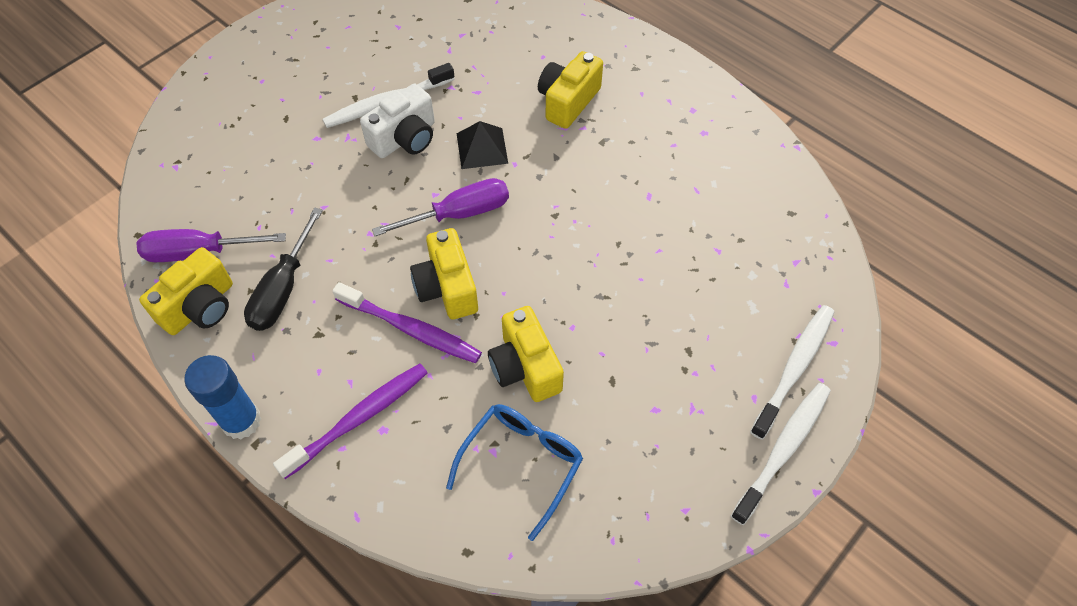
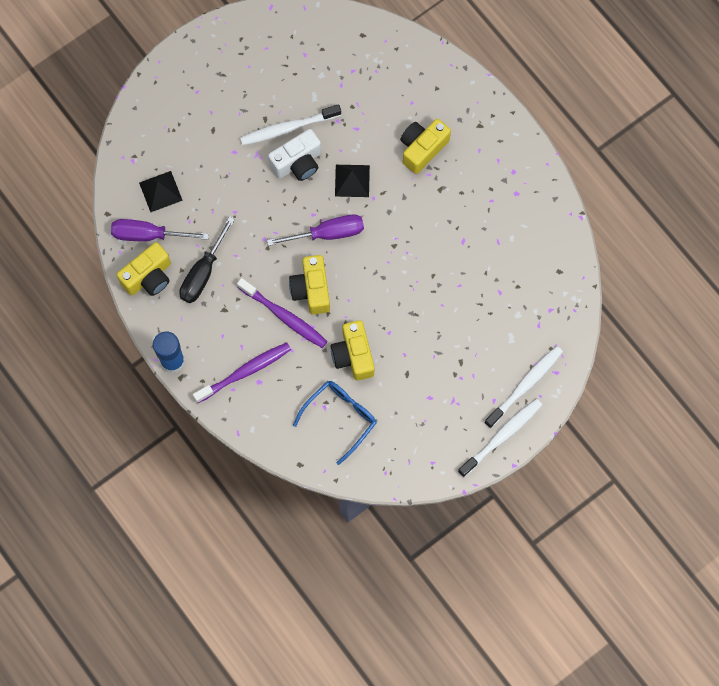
camera: 10 degrees right, 15 degrees up
none -> black pyramid [139,171,183,212]

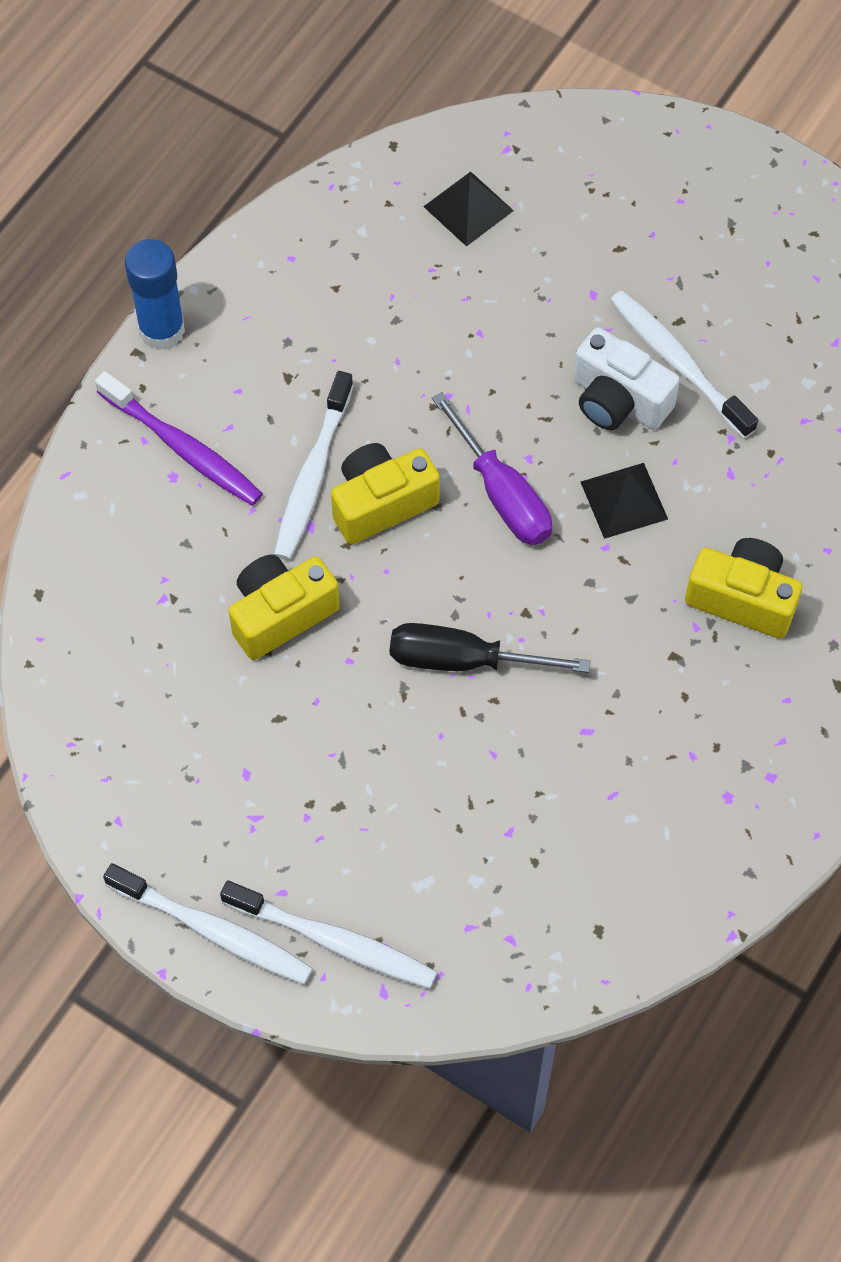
camera: 70 degrees right, 10 degrees down
purple screwdriver [111,219,209,241] -> none
yellow camera [116,242,171,296] -> none
black screwdriver [179,216,235,303] -> black screwdriver moved to [390,623,591,673]
purple toothbrush [237,278,327,348] -> white toothbrush [274,371,354,560]
blue glasses [293,381,376,465] -> none

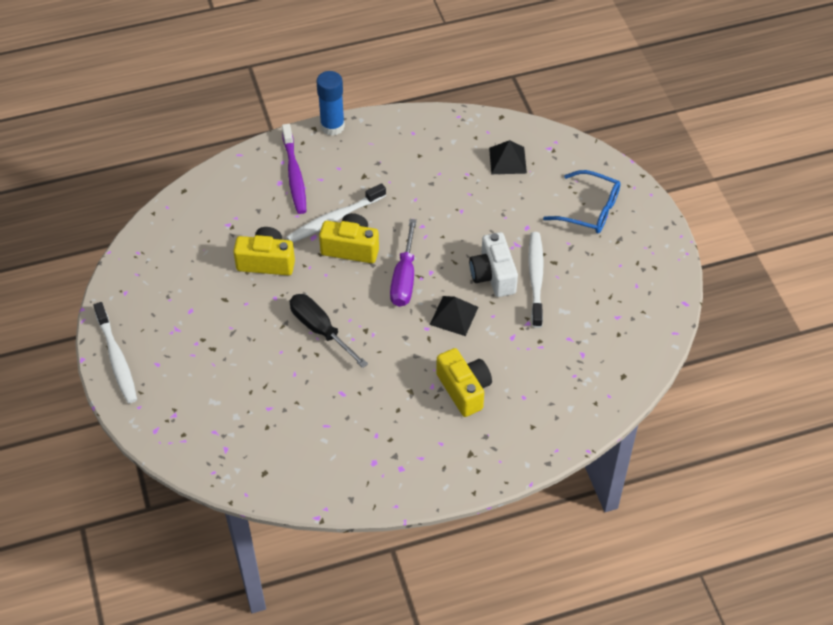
camera: 40 degrees right, 10 degrees down
white toothbrush [220,880,437,989] -> none
none -> blue glasses [543,170,621,234]

